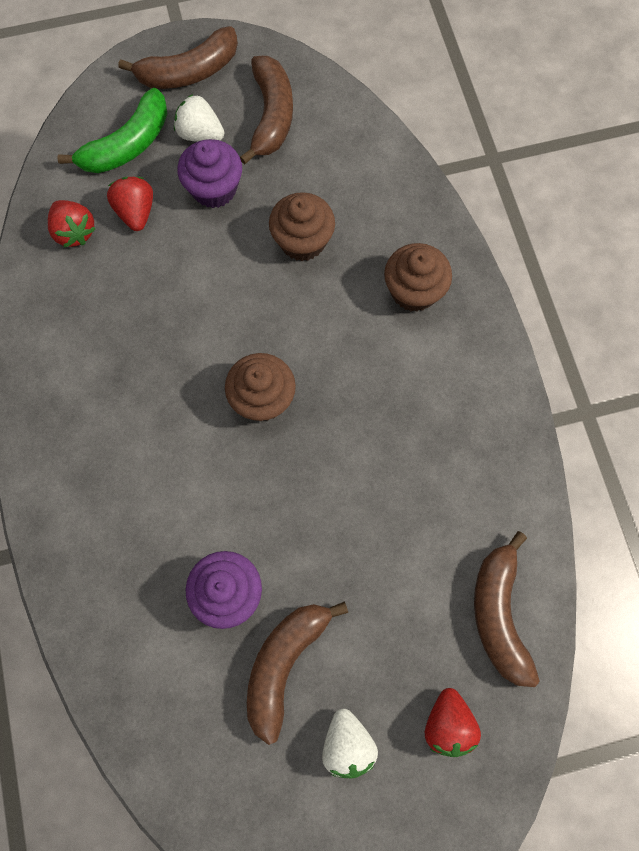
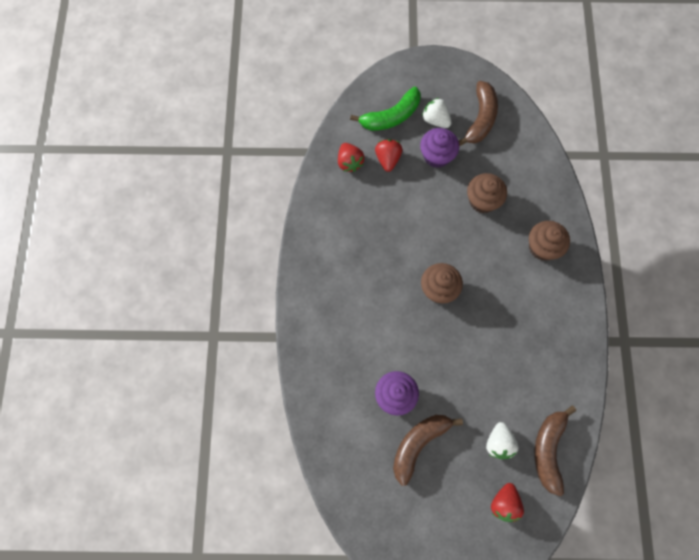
camera: 15 degrees right, 0 degrees up
brown banana [118,26,238,89] -> none
white strawberry [322,709,378,778] -> white strawberry moved to [486,422,519,459]

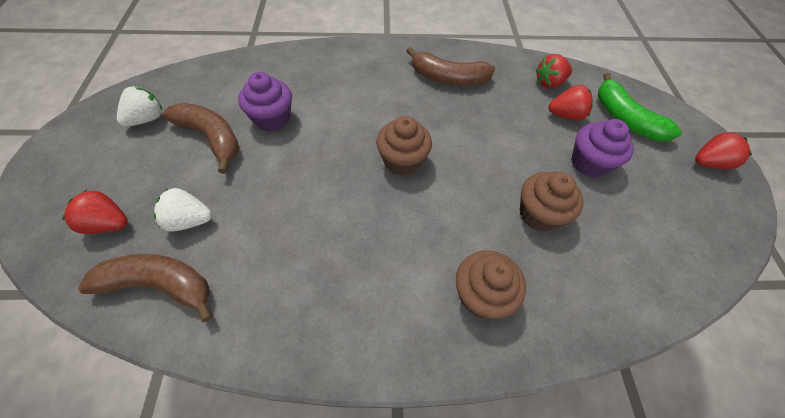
camera: 85 degrees right, 15 degrees down
white strawberry [422,98,451,128] -> white strawberry moved to [117,86,162,127]
brown banana [459,81,498,146] -> brown banana moved to [407,47,495,86]
none -> red strawberry [695,132,752,169]

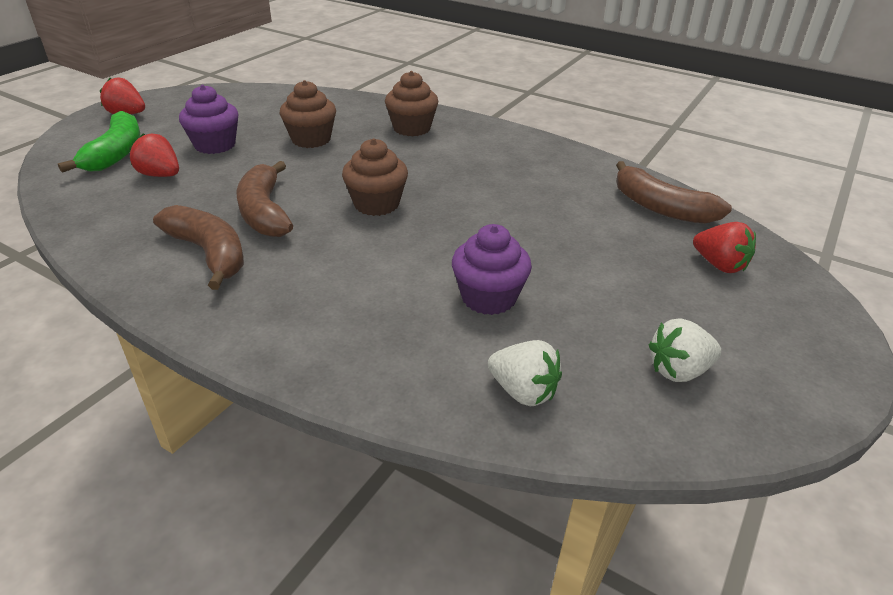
camera: 145 degrees left, 20 degrees down
white strawberry [153,188,212,232] -> white strawberry moved to [488,340,562,406]
brown banana [162,103,239,174] -> brown banana moved to [237,161,293,237]
red strawberry [536,54,572,89] -> none

